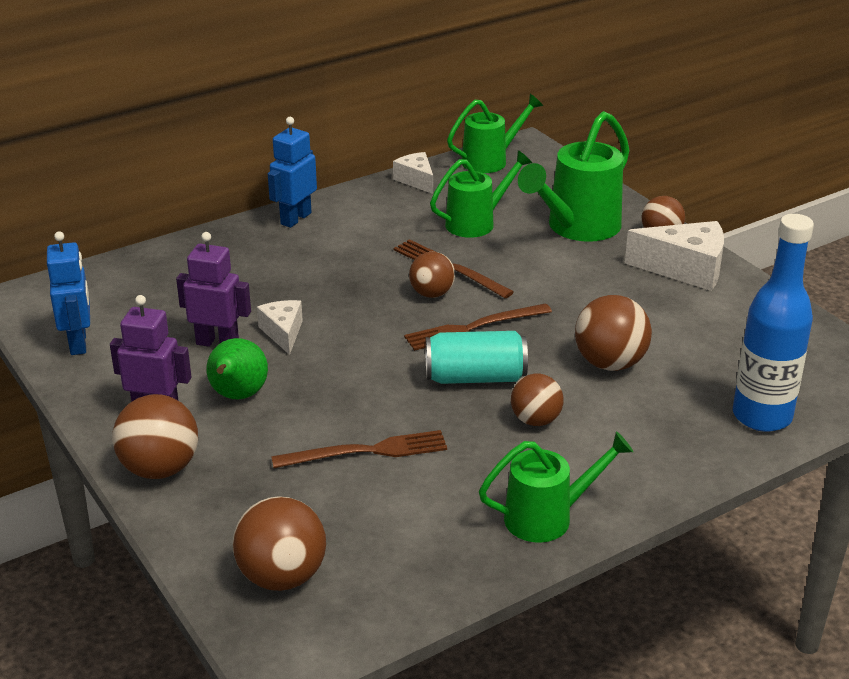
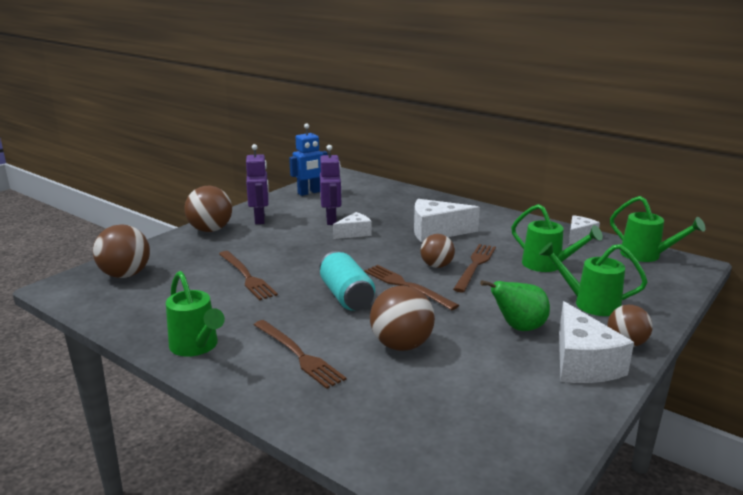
camera: 70 degrees right, 10 degrees down
green pear [206,338,268,400] -> green pear moved to [480,280,550,331]
blue robot [268,117,317,228] -> none
brown ball [511,374,564,426] -> none
green watering can [518,111,629,242] -> green watering can [539,242,648,316], size x0.67
blue bottle [733,214,814,432] -> none
none -> brown fork [254,320,346,389]
none -> white cheese [414,199,480,242]

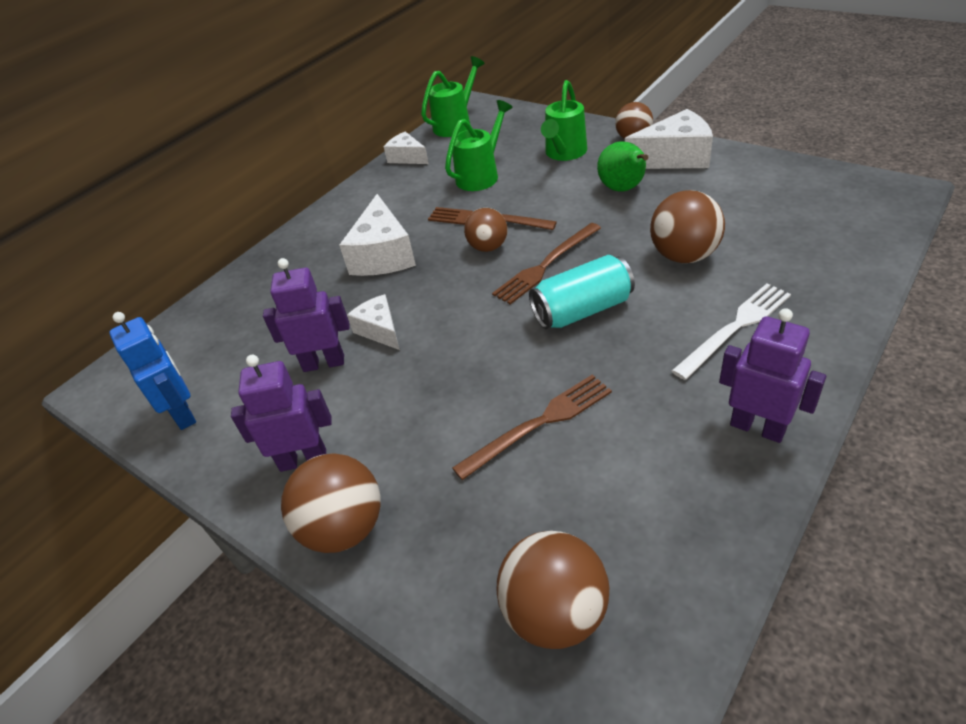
camera: 85 degrees left, 20 degrees up
green watering can [166,271,225,357] -> purple robot [719,308,826,443]
brown fork [254,320,346,389] -> white fork [672,283,791,380]

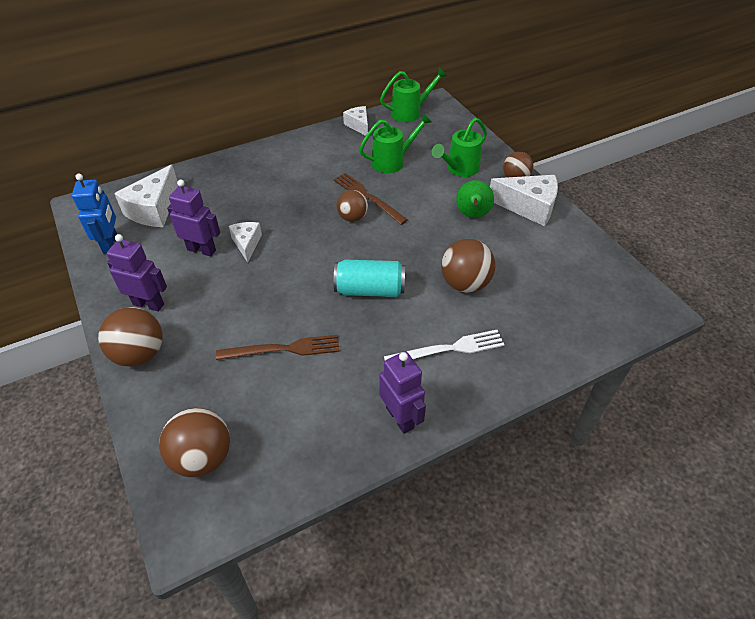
camera: 20 degrees right, 5 degrees up
white cheese [339,194,416,276] -> white cheese moved to [114,165,178,227]
brown fork [492,223,601,304] -> none

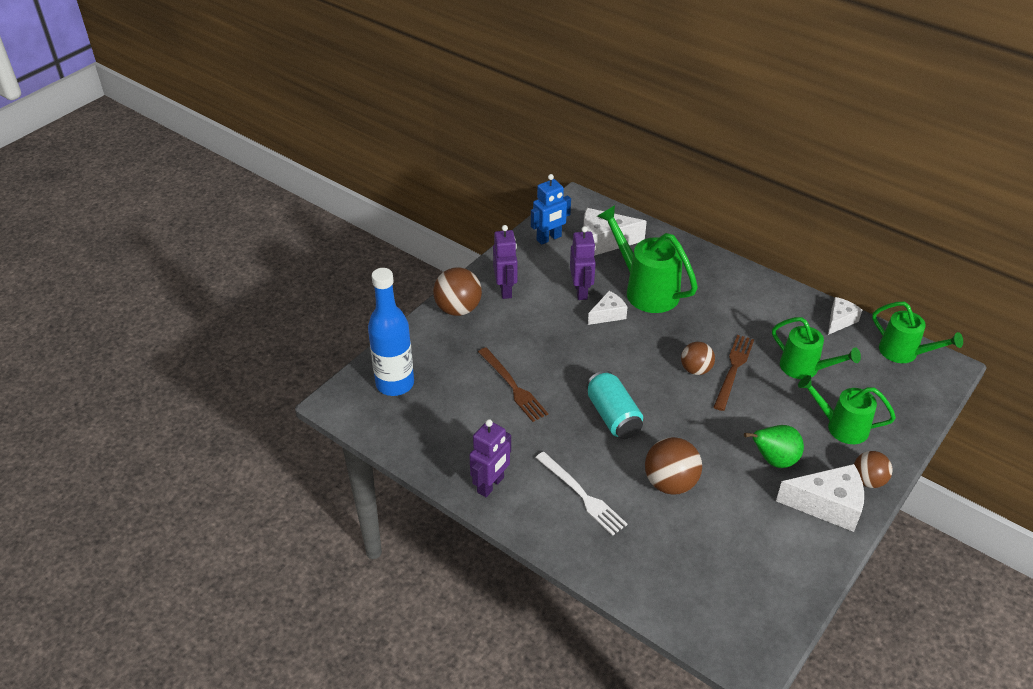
camera: 65 degrees right, 5 degrees down
brown ball [159,408,230,477] -> blue bottle [368,268,414,396]
white cheese [490,175,558,226] -> white cheese turned 75 degrees counterclockwise [776,464,864,532]
none -> green watering can [597,205,698,313]

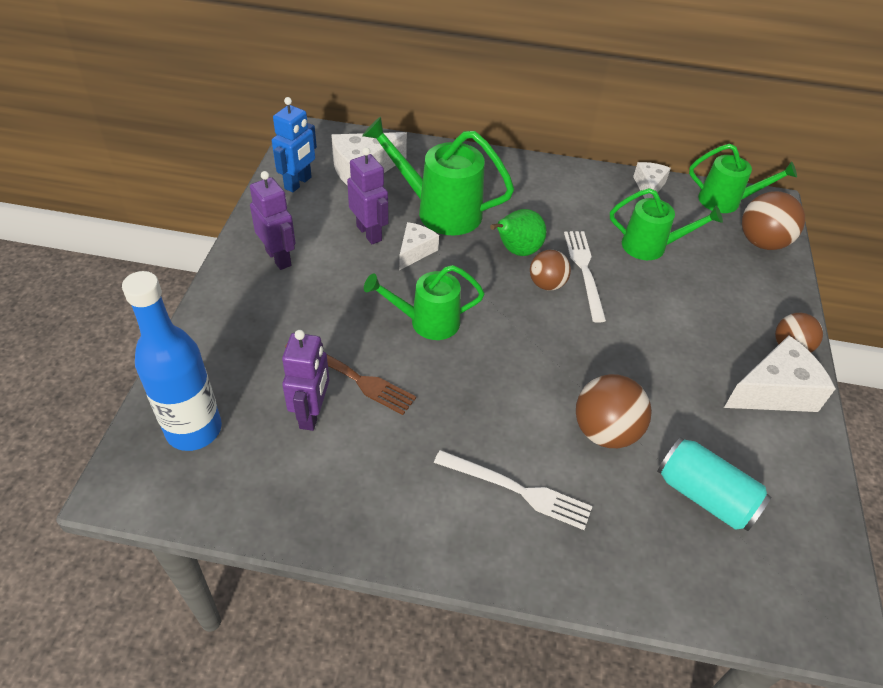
camera: 30 degrees left, 5 degrees up
brown ball [433,267,482,316] -> brown ball moved to [742,191,805,250]
purple robot [469,419,511,497] -> purple robot moved to [282,330,329,431]
turquoise can [586,371,643,439] -> turquoise can moved to [657,437,772,531]
brown fork [714,335,754,411] -> white fork [564,231,606,323]
green pear [744,425,804,468] -> green pear moved to [490,209,547,256]
green watering can [798,375,896,444] -> green watering can moved to [364,265,485,340]

